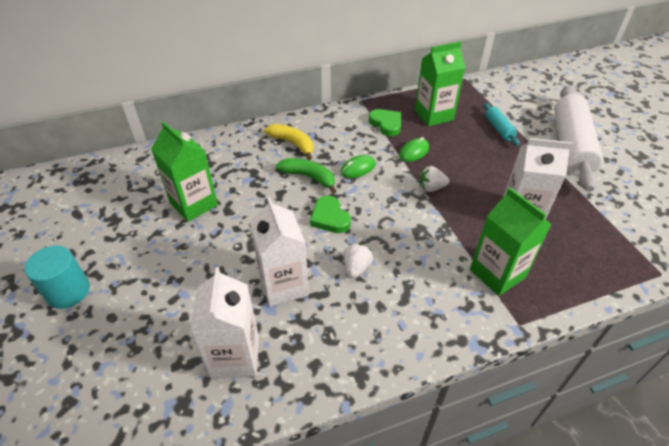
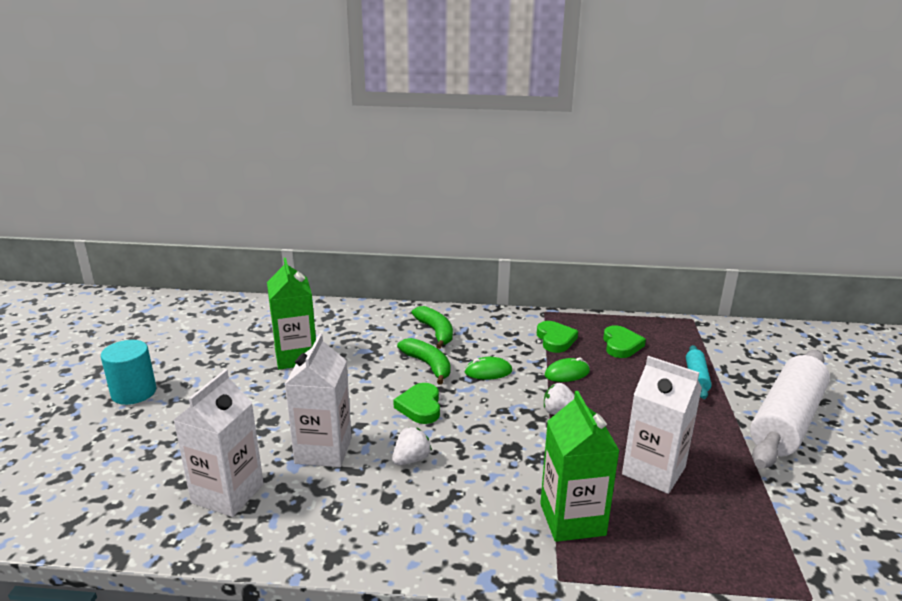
camera: 25 degrees right, 20 degrees down
yellow banana [264,124,313,160] -> green banana [412,306,453,349]
green carton [415,41,465,126] -> green heart [603,325,646,358]

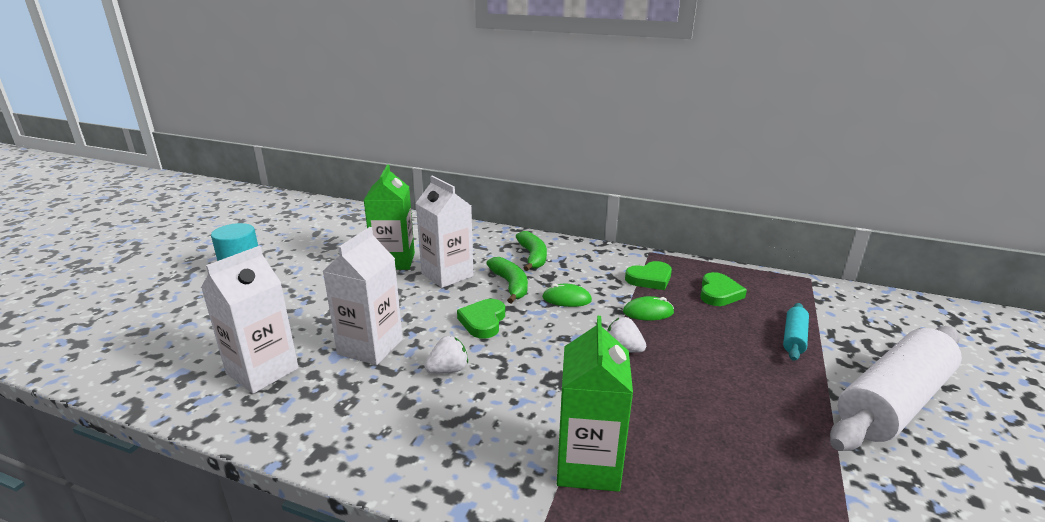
camera: 15 degrees right, 0 degrees up
green heart [537,321,578,353] -> green heart turned 60 degrees clockwise [625,261,672,290]
white carton [622,356,702,494] -> white carton moved to [416,176,474,288]

